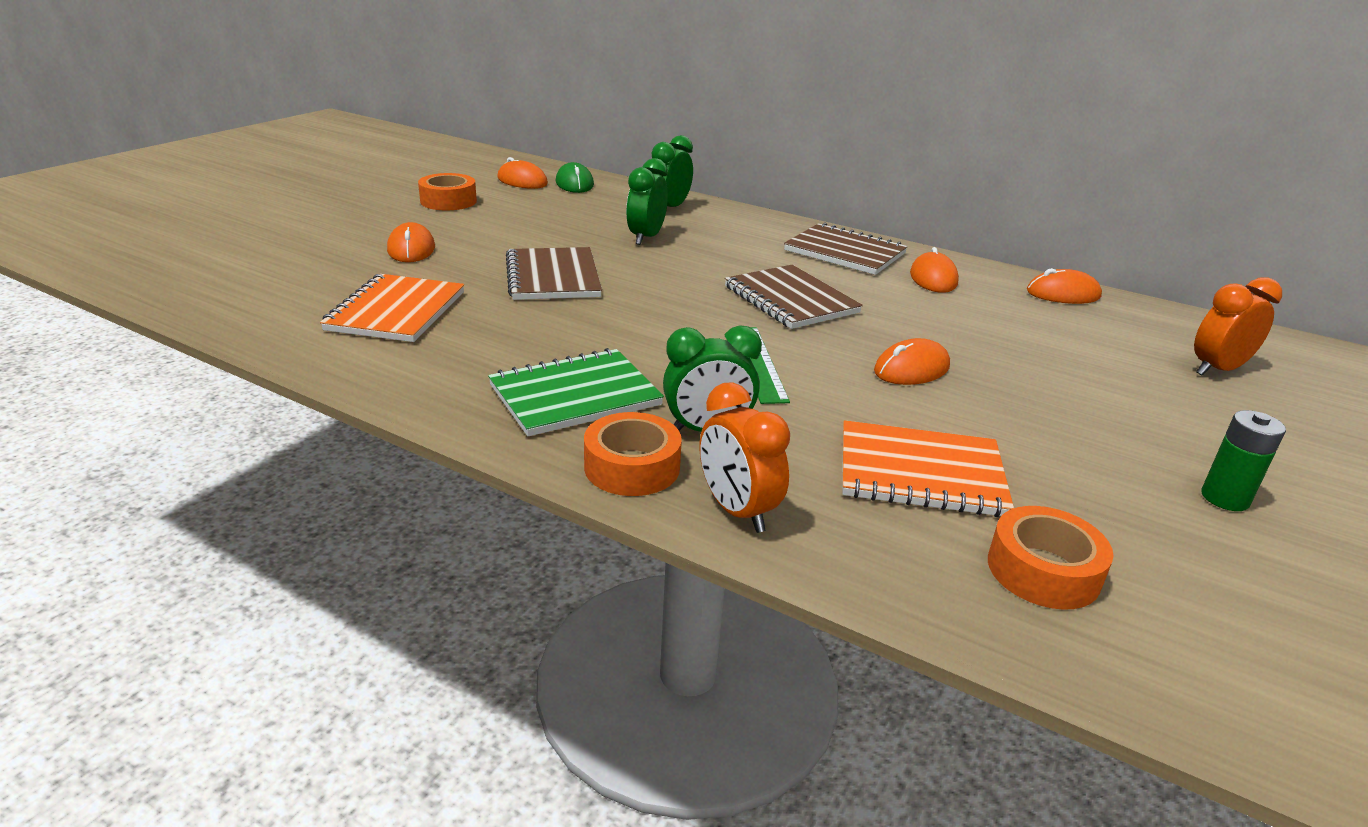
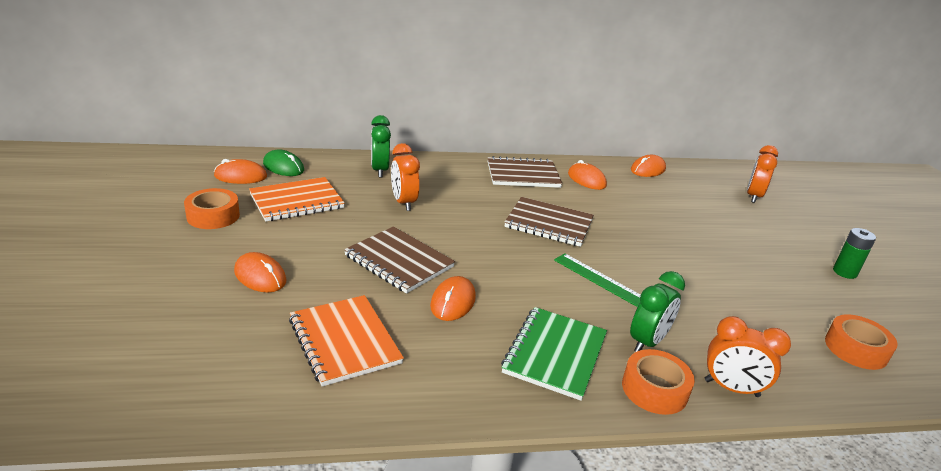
camera: 40 degrees left, 0 degrees up
green clock [626,158,668,245] -> orange clock [391,143,420,211]
orange notebook [842,420,1014,517] -> orange notebook moved to [249,177,345,222]
orange mouse [874,338,950,385] -> orange mouse moved to [430,276,476,321]

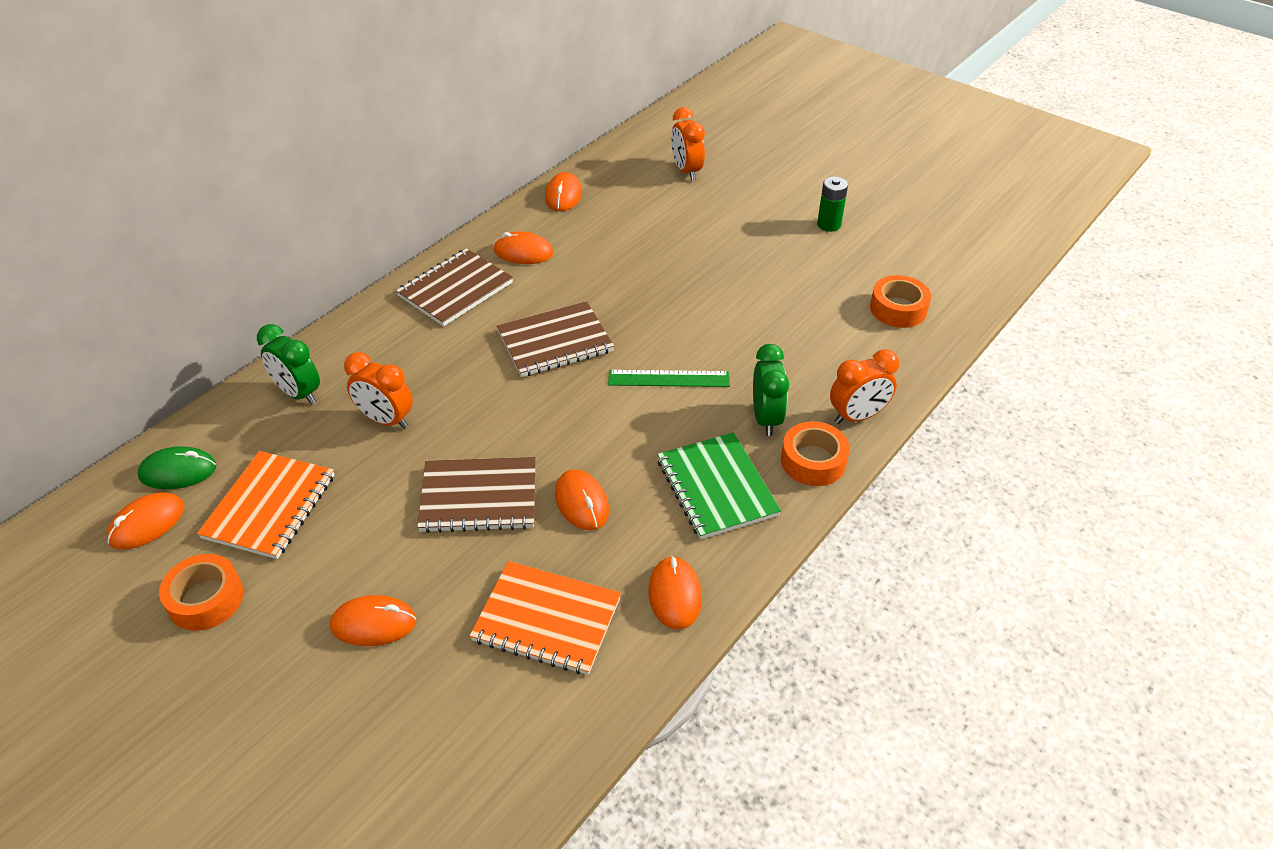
camera: 40 degrees left, 15 degrees up
none -> orange mouse [649,556,702,630]

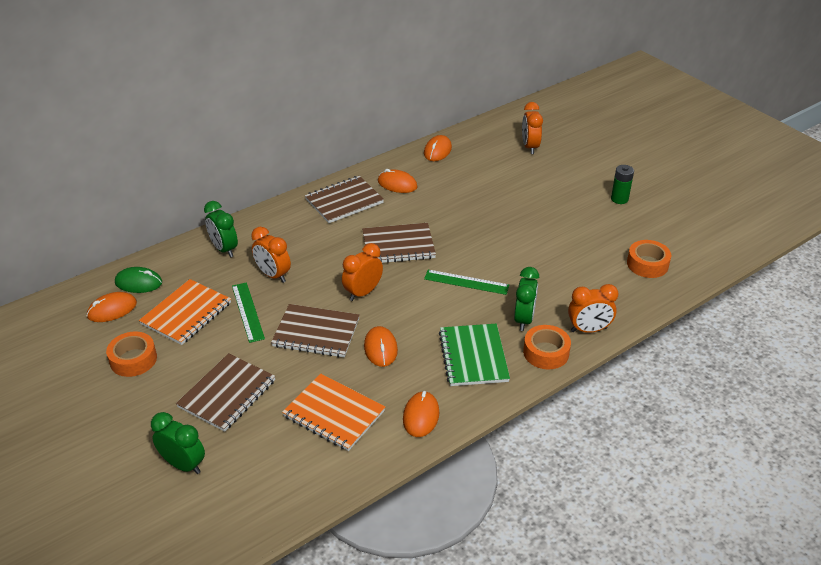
camera: 15 degrees right, 5 degrees down
orange mouse [330,595,416,646] -> brown notebook [176,353,276,432]
none -> green clock [151,412,205,474]
none -> green ruler [232,282,265,343]
none -> orange clock [342,243,383,301]

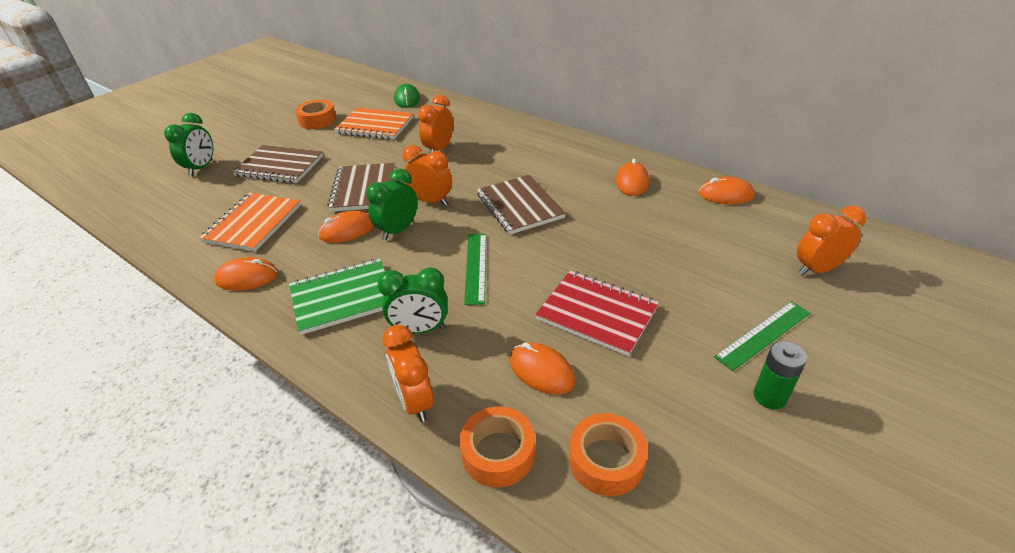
camera: 75 degrees right, 0 degrees up
orange mouse [87,292,137,322] -> orange mouse moved to [510,343,575,394]
green clock [204,201,238,258] -> green clock moved to [366,169,418,240]
green ruler [232,282,265,343] -> green ruler moved to [714,301,810,371]
brown notebook [305,176,384,223] -> none
orange tape [523,325,571,369] -> orange tape moved to [459,406,535,487]
none -> red notebook [535,271,659,356]

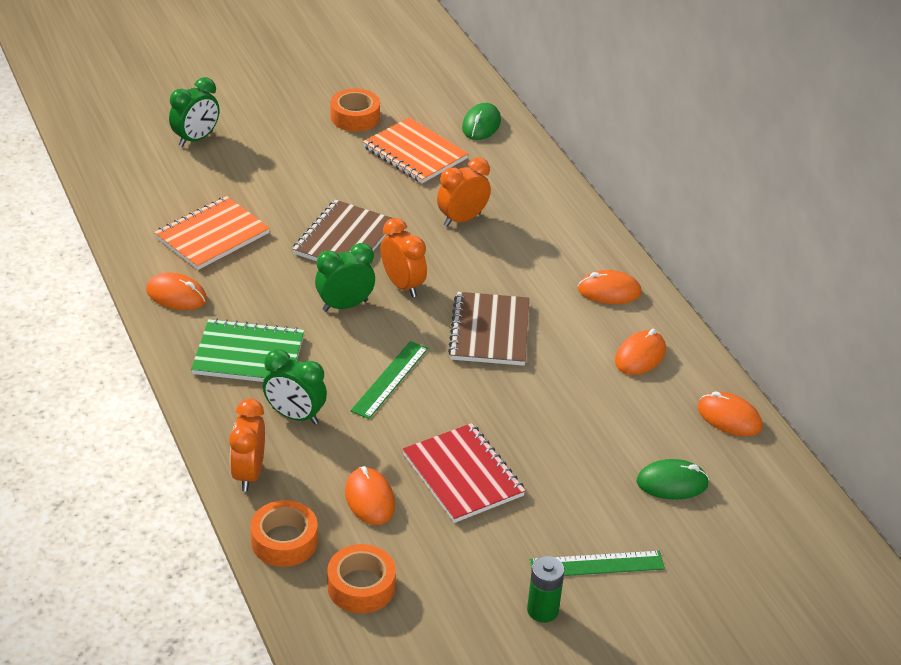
camera: 25 degrees right, 0 degrees up
brown notebook [232,145,323,183] -> none
orange mouse [318,211,374,243] -> orange mouse moved to [578,270,642,304]
orange clock [797,206,867,276] -> none
none -> green mouse [637,459,709,500]

